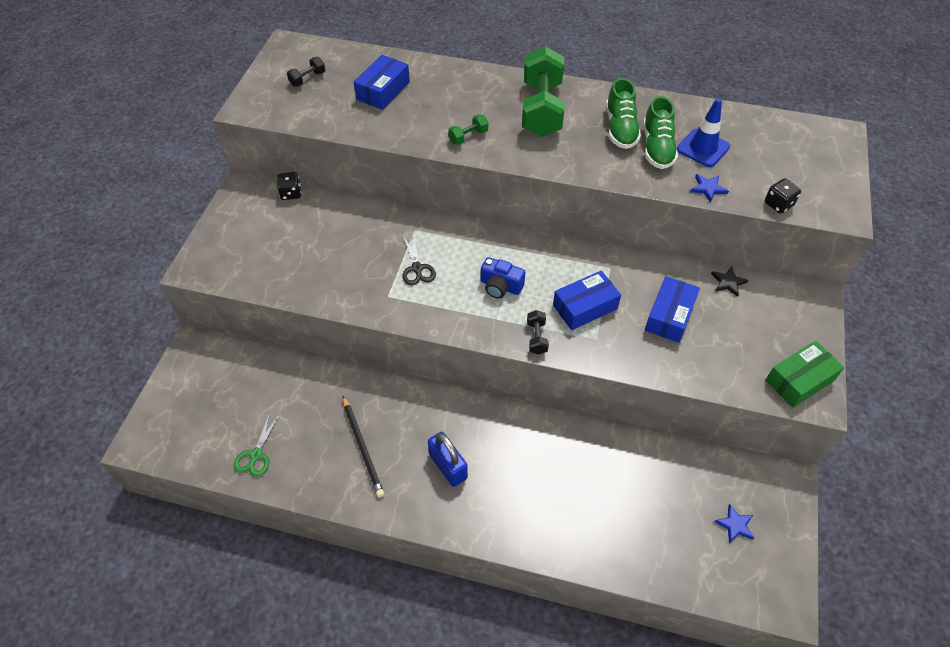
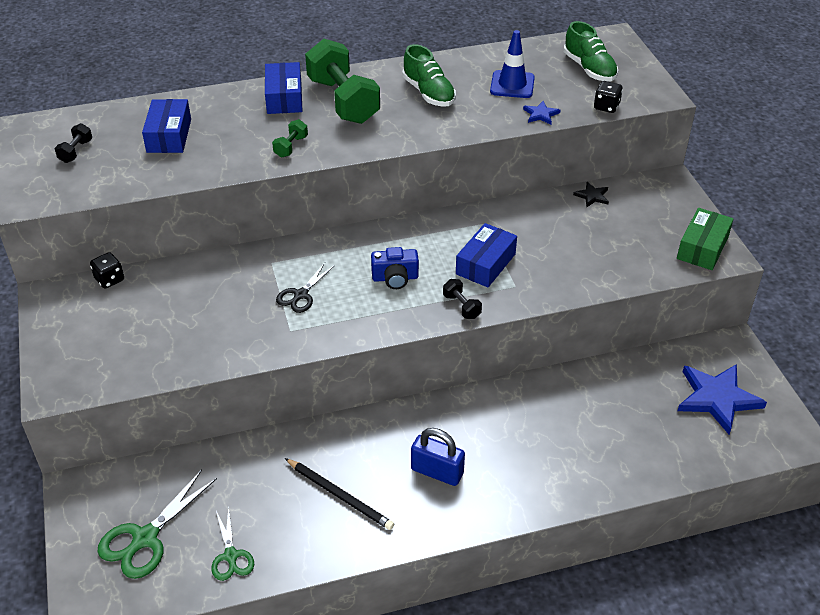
camera: 30 degrees left, 10 degrees down
black scissors [403,234,436,286] -> black scissors turned 75 degrees clockwise [276,263,335,313]
green shoe [643,96,678,169] -> green shoe moved to [564,21,618,82]
blue box [645,276,700,343] -> blue box moved to [265,62,302,114]
blue star [714,504,755,543] -> blue star [677,364,767,434], size x2.18
none -> green scissors [97,470,217,579]

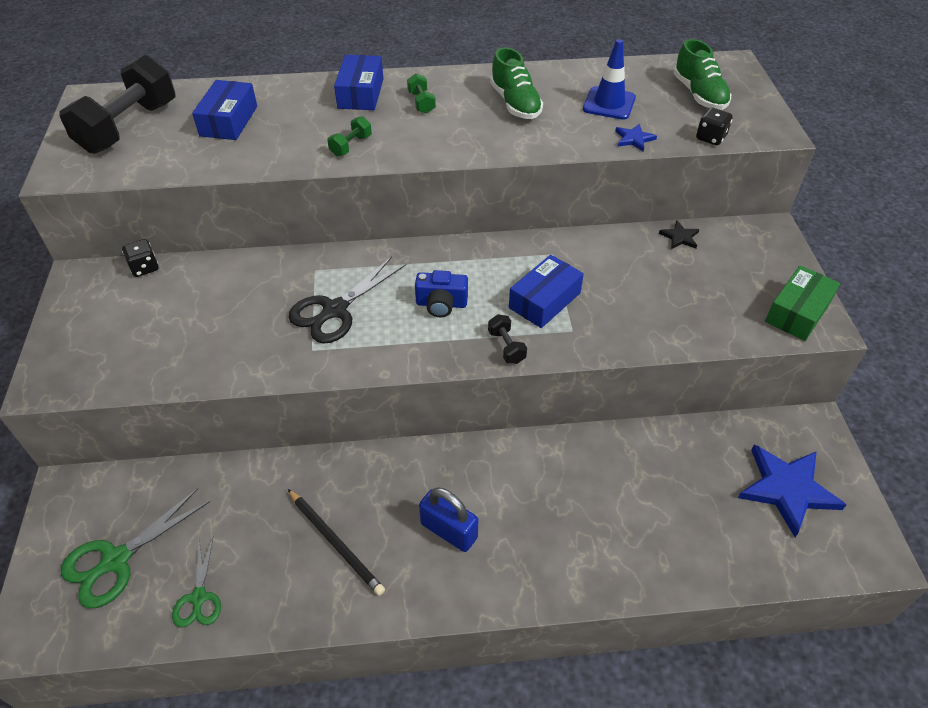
camera: 10 degrees right, 5 degrees up
black dumbbell [55,123,92,163] -> black dumbbell [60,55,176,154], size x2.39
black scissors [276,263,335,313] -> black scissors [288,256,406,344], size x1.62
green dumbbell [305,39,380,124] -> green dumbbell [407,73,436,114], size x0.42

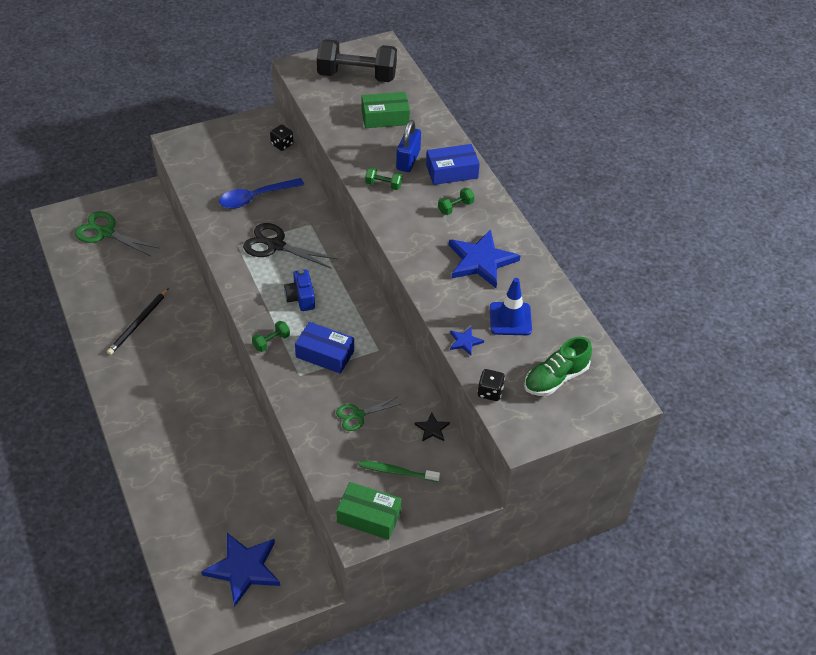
camera: 70 degrees right, 0 degrees up
green scissors [172,537,221,628] -> green scissors moved to [336,397,401,431]
blue box [192,80,257,140] -> green box [362,92,410,128]
blue padlock [419,487,478,552] -> blue padlock moved to [396,120,421,172]
black dumbbell [488,314,527,364] -> green dumbbell [252,321,290,352]
green shoe [490,47,543,119] -> blue star [449,230,520,288]
none -> blue spoon [219,178,304,209]
none -> green toothbrush [359,461,440,482]

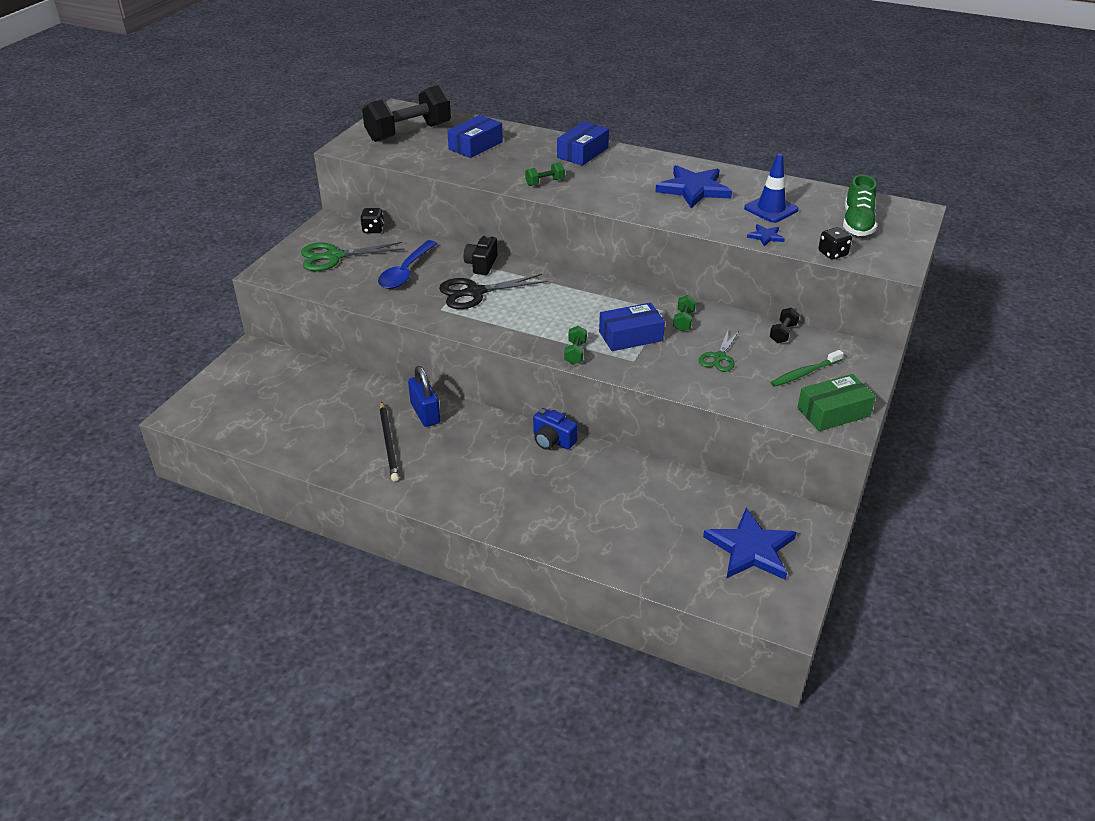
camera: 40 degrees left, 10 degrees down
green scissors [75,211,160,256] -> green scissors moved to [301,242,405,271]
blue camera [284,269,315,311] -> blue camera moved to [533,408,578,450]
green box [362,92,410,128] -> blue box [447,115,503,158]
blue padlock [396,120,421,172] -> blue padlock moved to [408,366,440,427]
black star [415,412,450,442] -> black dumbbell [770,308,800,343]
green dumbbell [438,188,475,215] -> green dumbbell moved to [673,295,696,331]
none -> black camera [464,235,497,275]

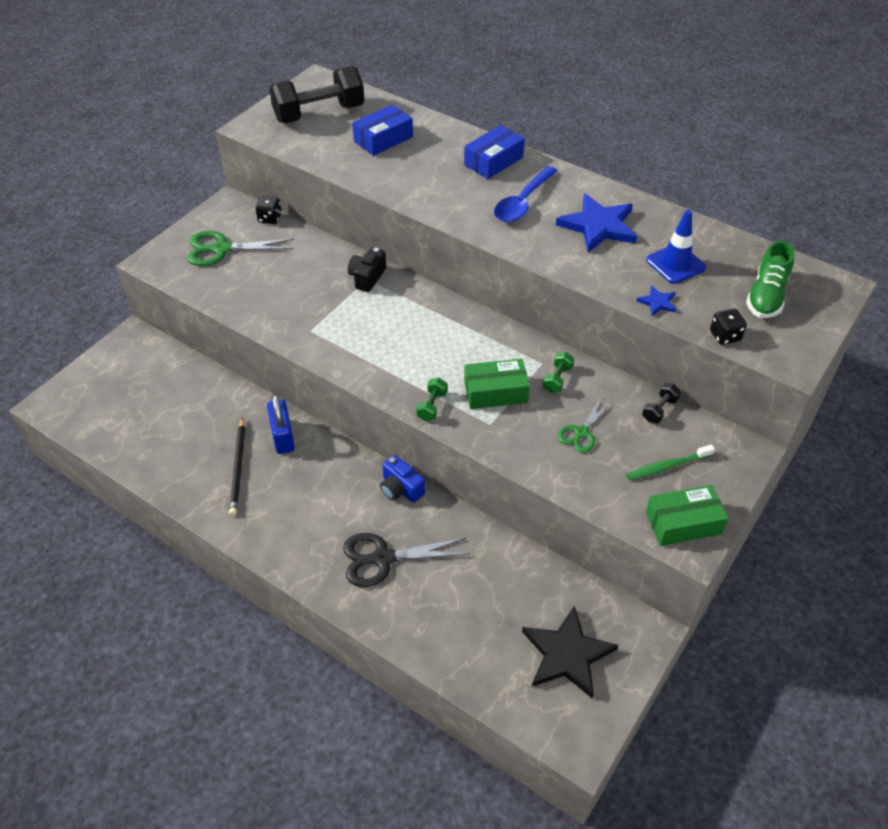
camera: 10 degrees right, 10 degrees up
blue spoon [378,240,437,289] -> blue spoon moved to [494,166,558,222]
black scissors [439,274,548,309] -> black scissors moved to [343,533,470,587]
green dumbbell [525,162,565,186] -> none
blue box [599,303,665,351] -> green box [464,359,530,409]
blue star [703,508,796,580] -> black star [522,606,618,699]

